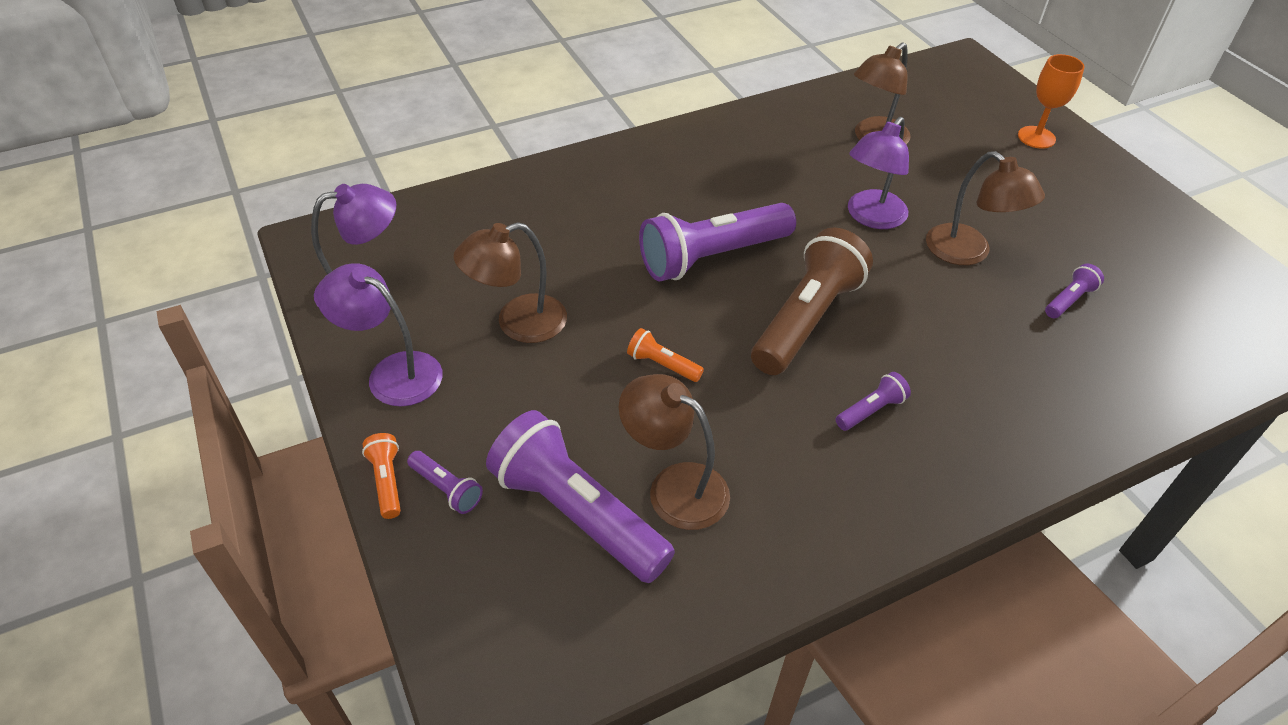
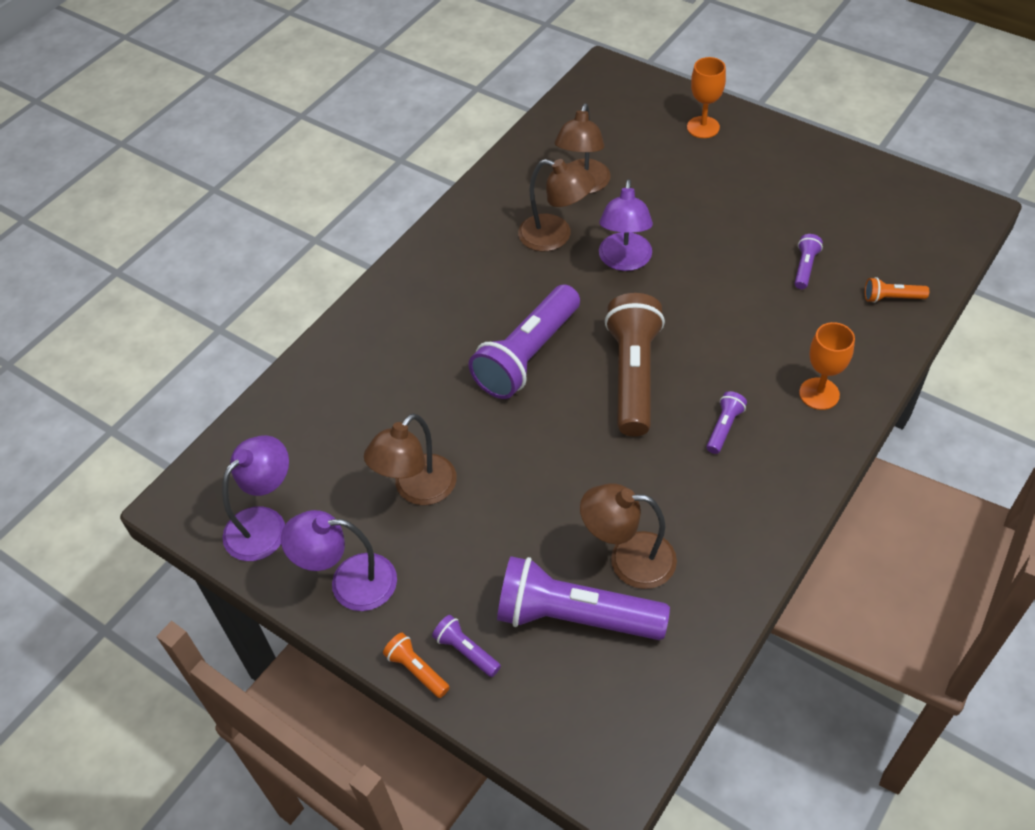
camera: 25 degrees left, 5 degrees up
purple flashlight [407,451,483,514] -> purple flashlight turned 150 degrees counterclockwise [432,615,501,677]
orange flashlight [627,328,704,382] -> orange flashlight moved to [865,277,929,303]
brown lamp [926,151,1045,265] -> brown lamp moved to [518,159,595,251]
none -> orange goblet [799,322,855,410]

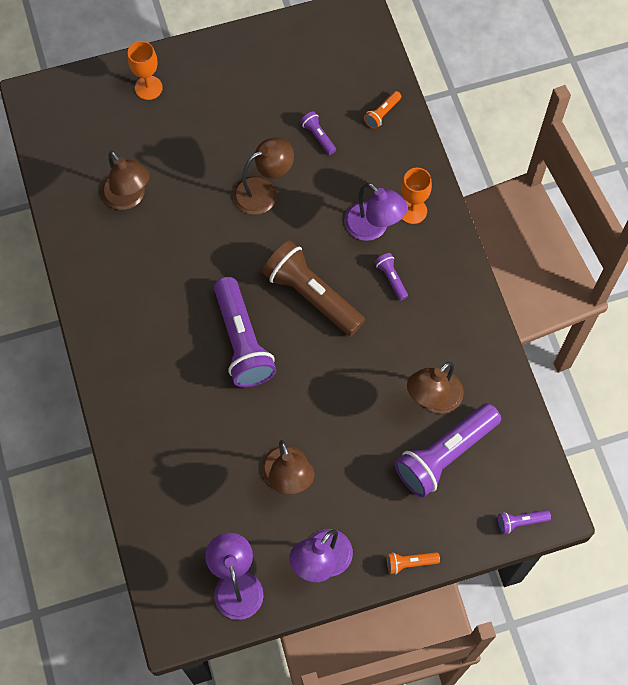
camera: 55 degrees left, 15 degrees up
purple flashlight [432,615,501,677] -> purple flashlight moved to [498,510,551,534]
brown lamp [518,159,595,251] -> brown lamp moved to [233,138,294,215]
purple lamp [599,179,653,271] -> purple lamp moved to [344,183,407,241]

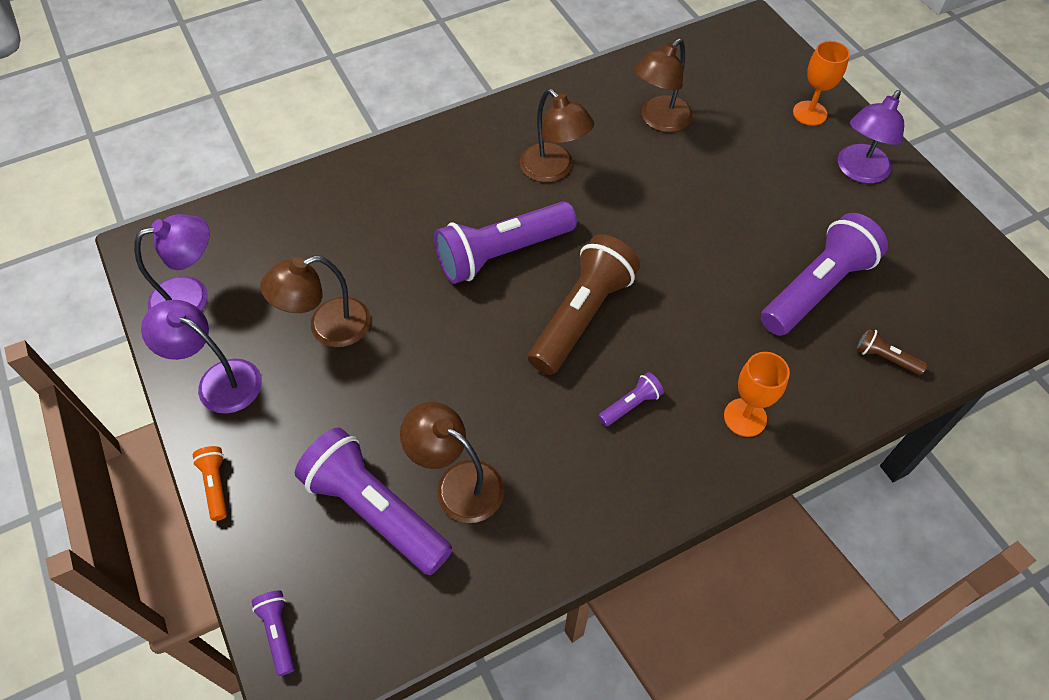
camera: 80 degrees right, 10 degrees down
brown lamp [233,138,294,215] -> brown lamp moved to [520,89,594,182]
purple flashlight [300,111,336,155] -> purple flashlight [761,213,888,336], size x2.29
purple lamp [344,183,407,241] -> purple lamp moved to [838,90,904,184]
orange flashlight [364,91,401,129] -> brown flashlight [856,328,928,375]

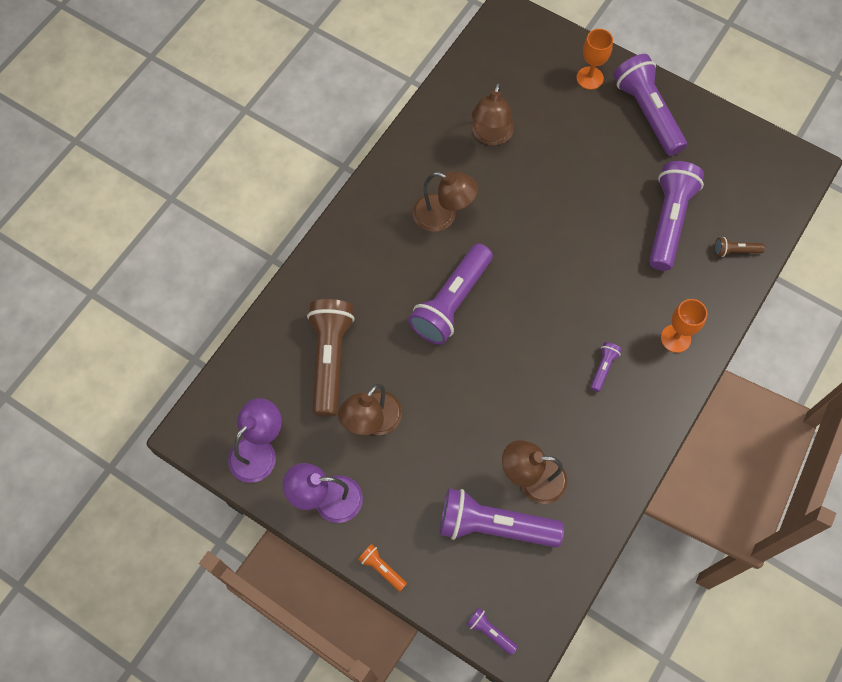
camera: 30 degrees left, 10 degrees up
brown flashlight [528,234,640,375] -> brown flashlight moved to [307,299,355,417]
purple lamp [838,90,904,184] -> purple flashlight [613,54,687,156]

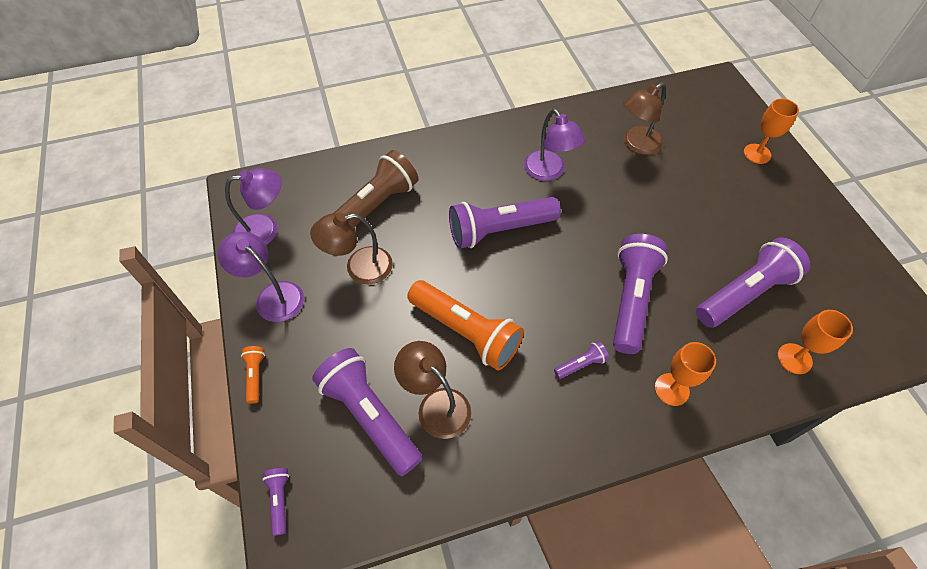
camera: 40 degrees right, 10 degrees down
brown lamp [413,172,478,232] -> purple lamp [524,109,585,181]
purple flashlight [613,54,687,156] -> purple flashlight moved to [613,234,668,354]
brown flashlight [715,237,765,257] -> orange goblet [777,310,853,374]
none -> orange flashlight [407,280,524,371]

